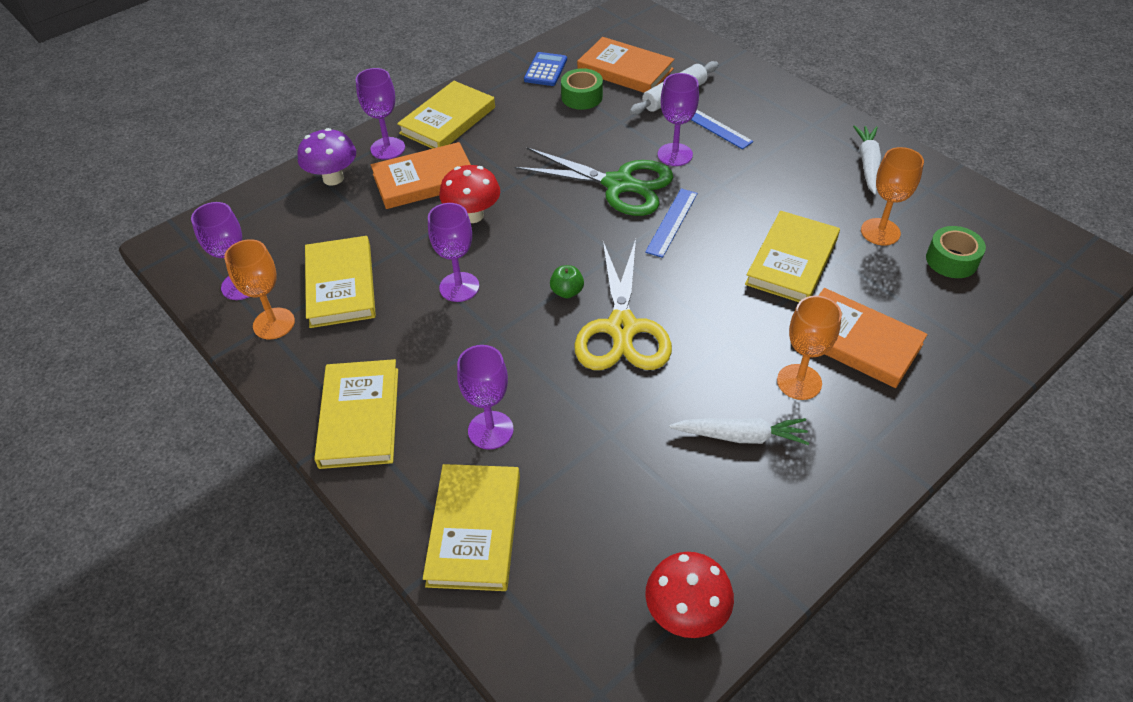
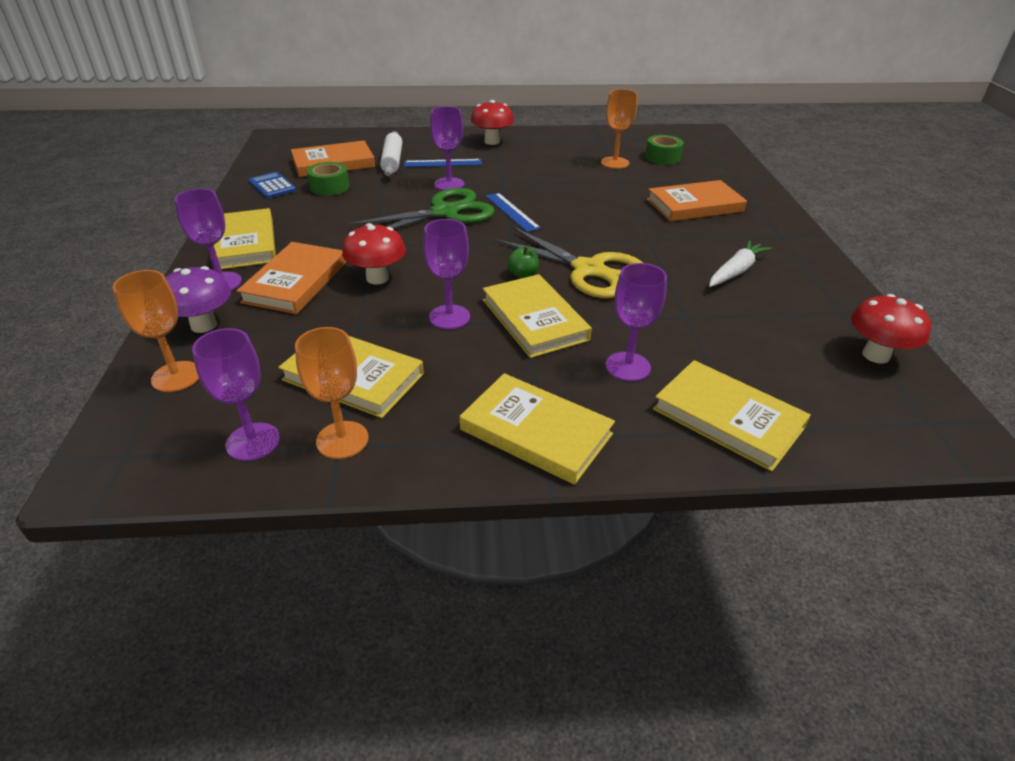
camera: 55 degrees left, 10 degrees down
yellow book [745,211,840,302] -> yellow book moved to [483,274,592,358]
orange goblet [777,296,842,400] -> orange goblet moved to [113,270,199,392]
white carrot [853,125,881,194] -> none
none -> red mushroom [471,100,514,145]

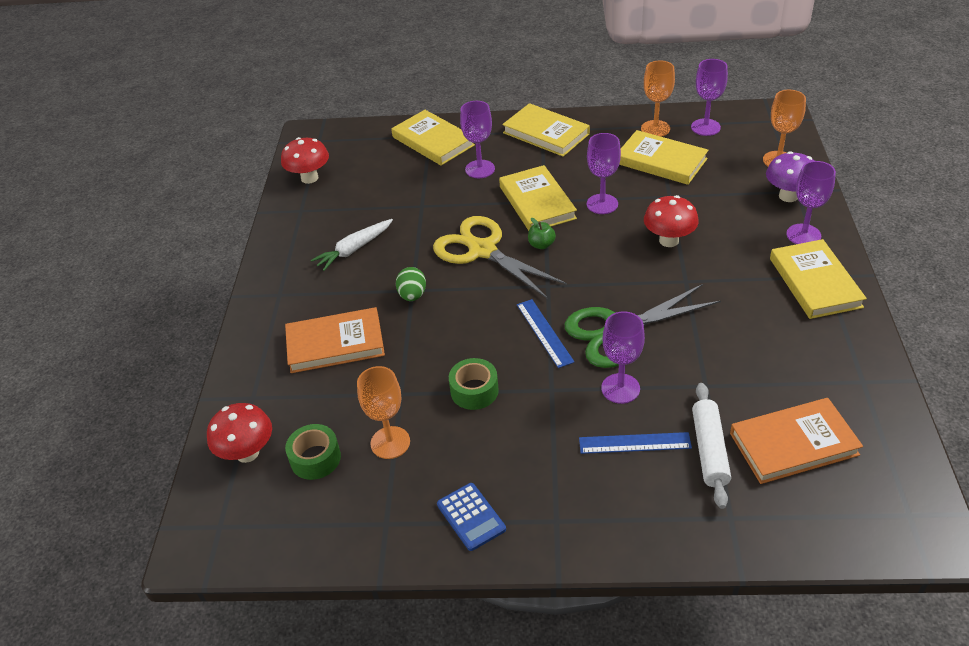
camera: 170 degrees left, 5 degrees up
orange book [237,242,346,314] -> none
blue calculator [249,172,296,198] -> blue calculator moved to [437,483,506,551]
green tape [307,162,349,196] -> green tape moved to [449,358,499,410]
red mushroom [471,100,514,145] -> red mushroom moved to [207,403,272,463]
none -> green egg [396,267,426,301]

